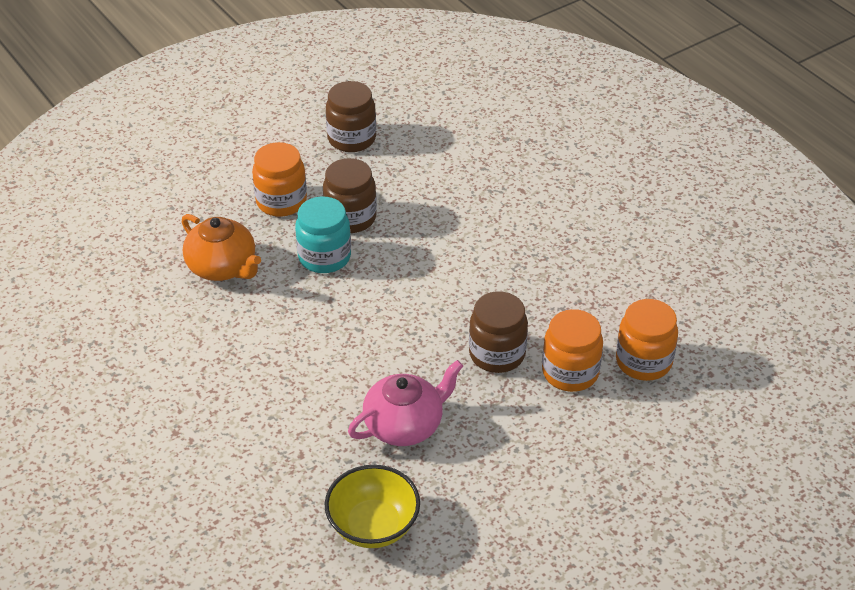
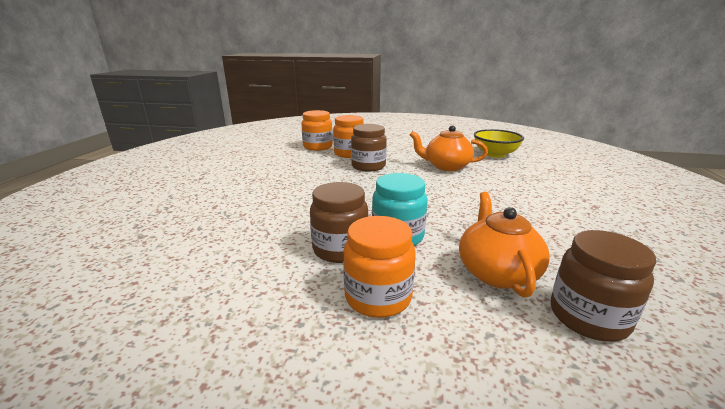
camera: 135 degrees left, 20 degrees down
brown jar [326,81,376,152] -> brown jar moved to [551,230,656,342]
pink teapot [348,360,463,446] -> orange teapot [410,125,488,171]

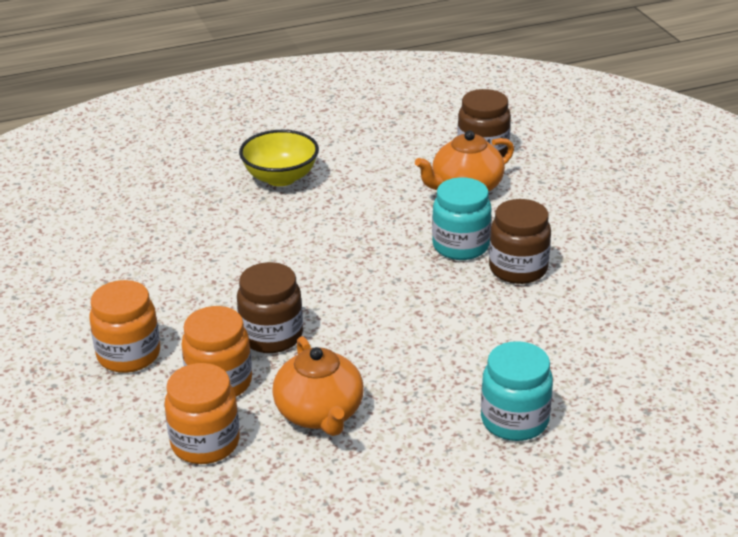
camera: 120 degrees left, 10 degrees up
orange jar [343,216,415,318] -> orange jar moved to [90,280,160,373]
orange teapot [410,125,488,171] -> orange teapot moved to [272,336,364,436]
yellow bowl [474,129,524,158] -> yellow bowl moved to [239,130,319,186]
none -> turquoise jar [481,341,553,441]

